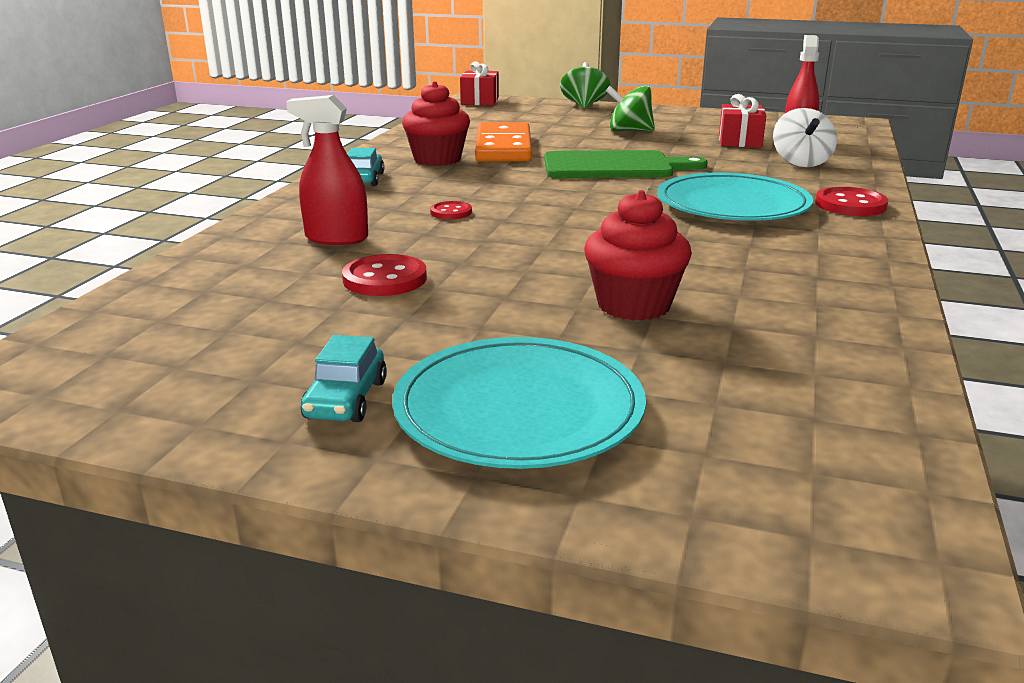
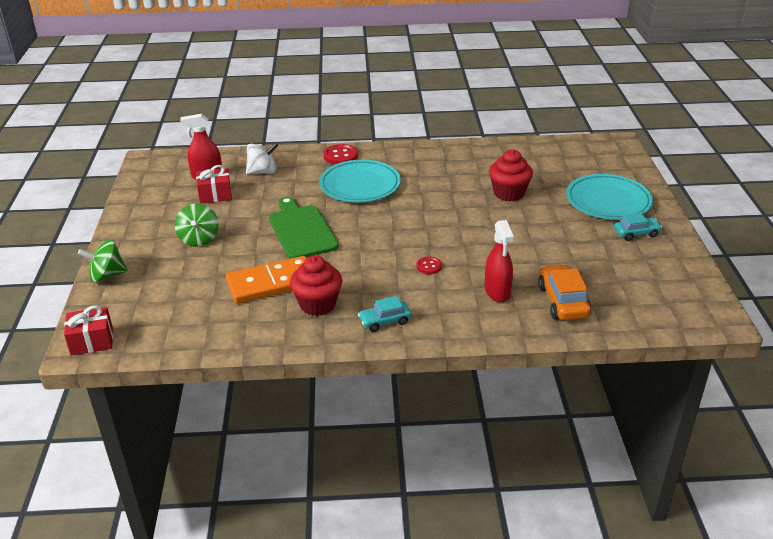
camera: 110 degrees left, 10 degrees up
red button [342,254,427,296] -> none
none -> orange car [538,264,591,320]

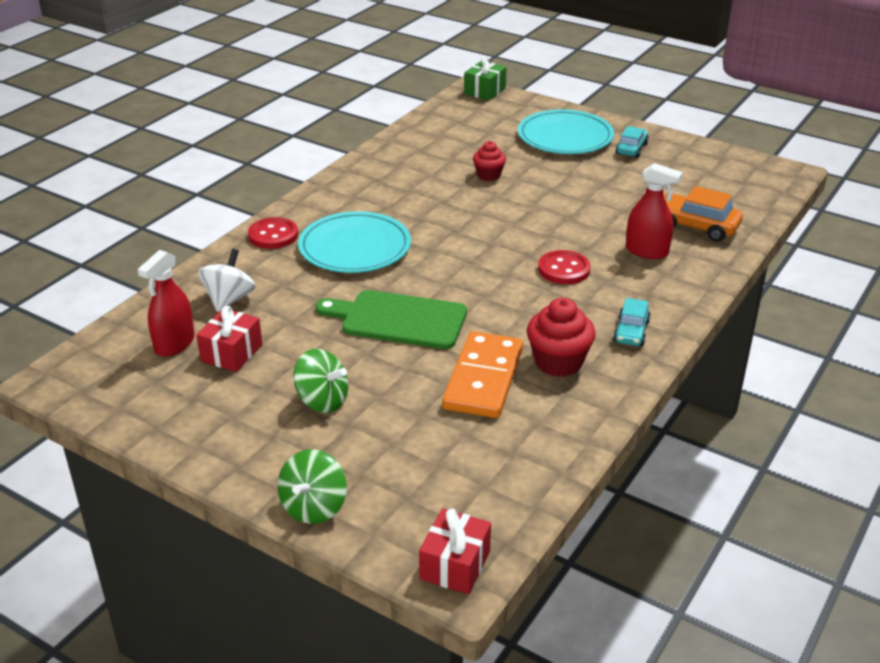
camera: 55 degrees left, 0 degrees up
red button [416,257,442,274] -> red button [538,250,591,284], size x1.66
red cupcake [489,149,533,201] -> red cupcake [473,141,506,181], size x0.63
none -> green gift [464,56,507,101]

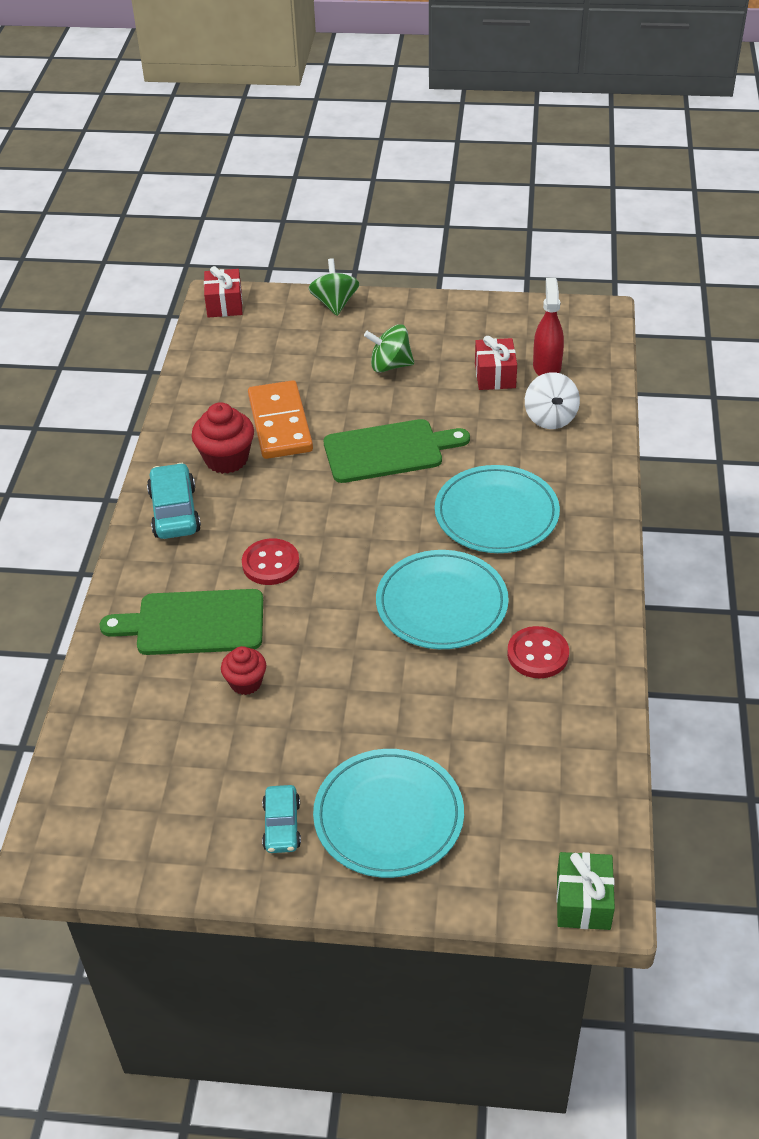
camera: 155 degrees right, 10 degrees up
red button [248,217,298,249] -> red button moved to [507,626,569,678]
red cupcake [473,141,506,181] -> red cupcake moved to [221,646,266,695]
turquoise car [613,298,651,346] -> turquoise car [147,463,201,539], size x1.54
red spray bottle [626,163,683,259] -> green cutting board [99,589,263,655]
orange car [664,186,743,242] -> none
none -> turquoise plate [376,550,509,649]

